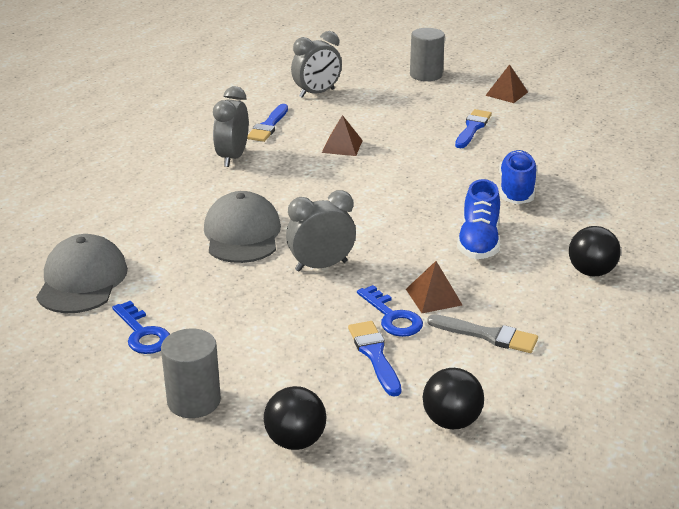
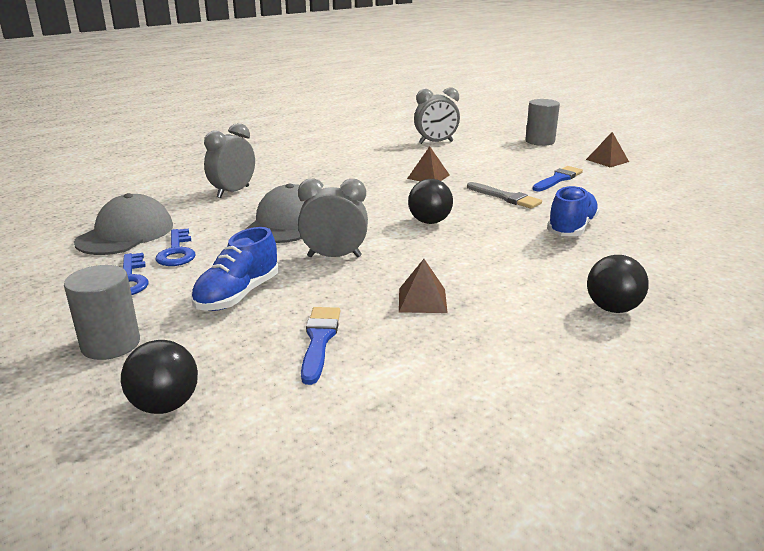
camera: 20 degrees right, 5 degrees down
grey clock [213,86,249,167] -> grey clock moved to [204,123,255,198]
blue brush [247,104,288,142] -> none
blue key [357,285,423,337] -> blue key moved to [156,229,195,266]
black ball [423,368,484,429] -> black ball moved to [408,179,453,224]
grey brush [427,314,538,353] -> grey brush moved to [467,182,542,209]
blue shoe [457,179,500,259] -> blue shoe moved to [191,227,279,311]

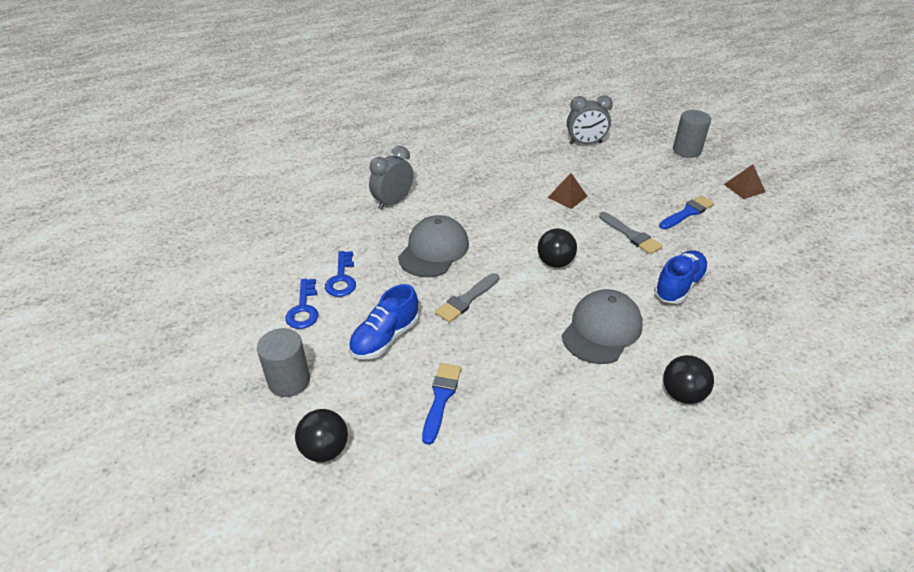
camera: 10 degrees right, 15 degrees up
grey cap [74,193,173,255] -> grey cap moved to [562,289,643,364]
grey clock [298,179,368,257] -> grey brush [435,273,499,323]
brown pyramid [399,259,448,313] -> none

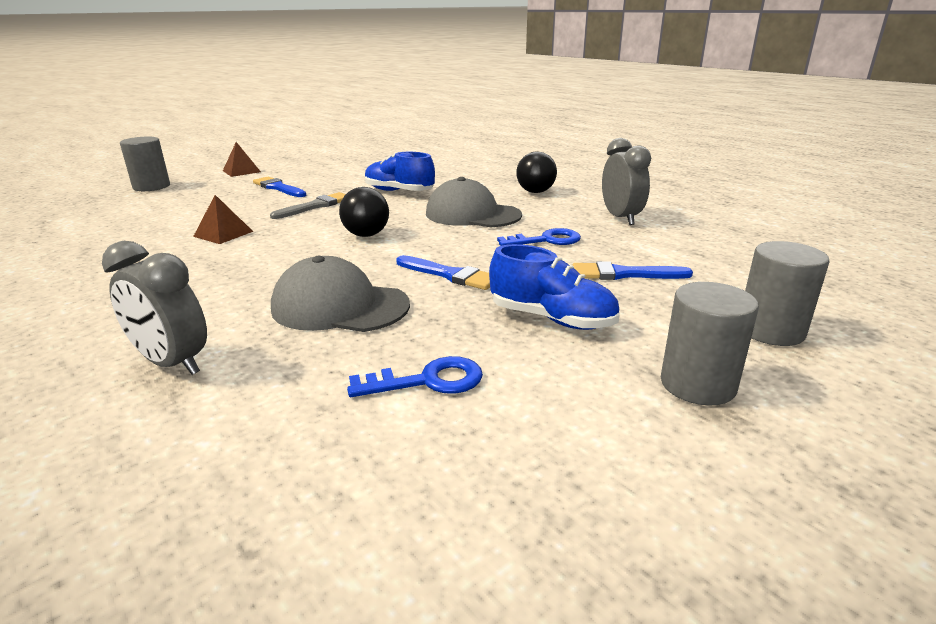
camera: 100 degrees left, 15 degrees down
blue key [285,279,318,329] -> blue key moved to [497,228,581,246]
black ball [295,409,348,462] -> grey cylinder [745,241,830,346]
grey brush [435,273,499,323] -> blue brush [396,255,490,290]
grey clock [567,95,613,144] -> grey clock moved to [602,138,651,225]

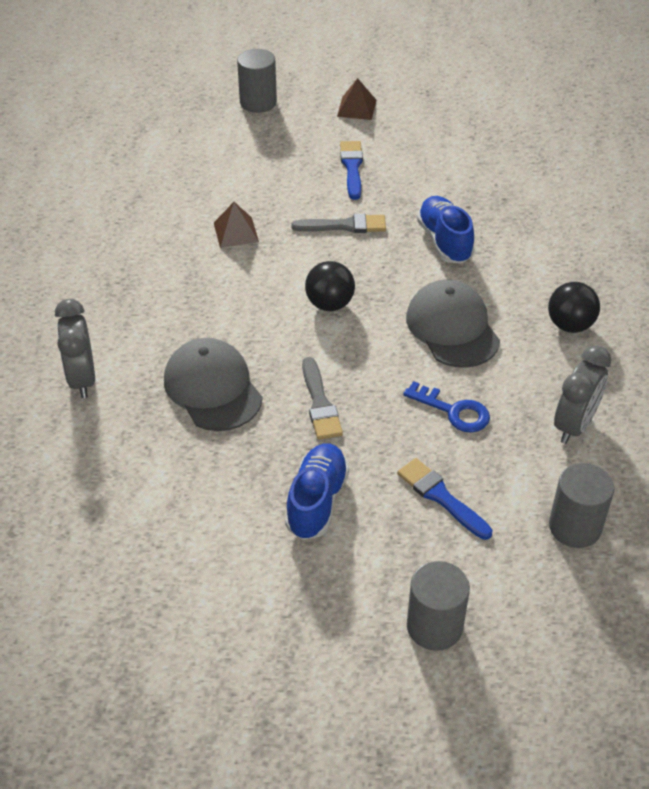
camera: 45 degrees right, 20 degrees up
blue key [347,356,483,397] -> none
blue brush [396,255,490,290] -> grey brush [302,357,343,440]
blue shoe [489,244,620,330] -> blue shoe turned 150 degrees counterclockwise [285,444,349,540]
grey cylinder [661,282,759,406] -> grey cylinder moved to [549,463,614,548]

